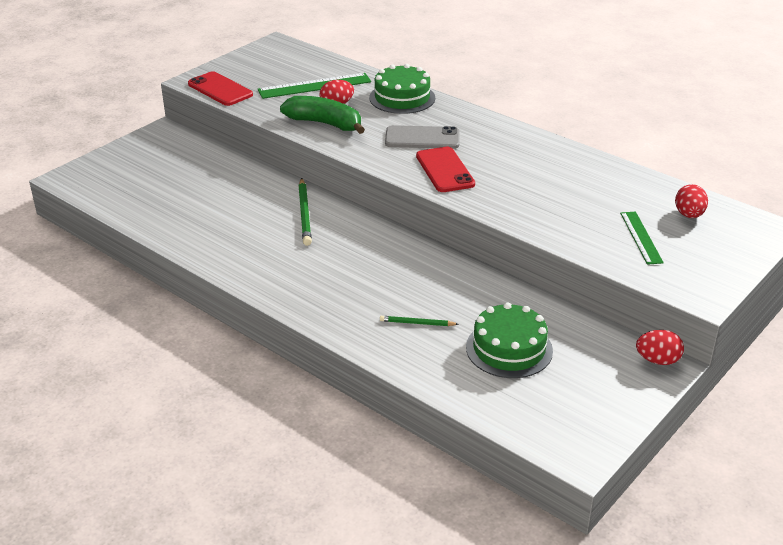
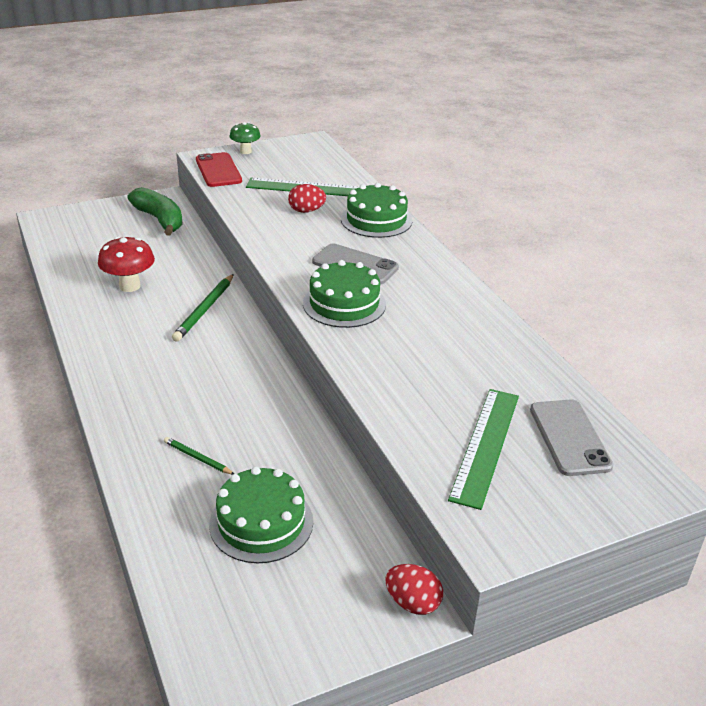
camera: 25 degrees right, 0 degrees up
green banana [280,96,365,134] -> green banana moved to [127,187,183,235]
red phone [416,147,475,192] -> green cake [303,260,386,328]
green ruler [620,212,664,265] -> green ruler [448,389,519,510], size x1.55
red egg [675,184,708,218] -> grey phone [530,399,614,476]
none -> red mushroom [98,236,155,292]
none -> green mushroom [230,122,261,154]

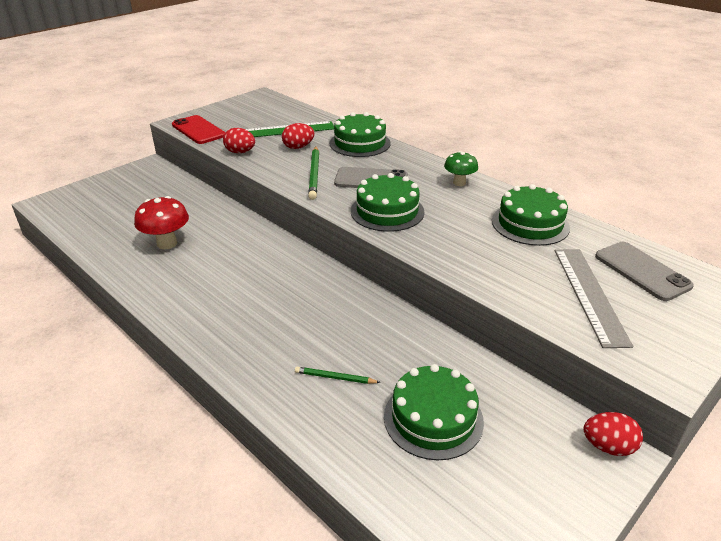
camera: 20 degrees left, 0 degrees up
green banana [127,187,183,235] -> none
green pencil [172,274,234,342] -> green pencil moved to [308,146,319,200]
green mushroom [230,122,261,154] -> green mushroom moved to [444,151,478,186]
green ruler [448,389,519,510] -> grey ruler [555,249,633,348]
none -> red egg [223,128,255,153]
none -> green cake [492,184,570,246]

